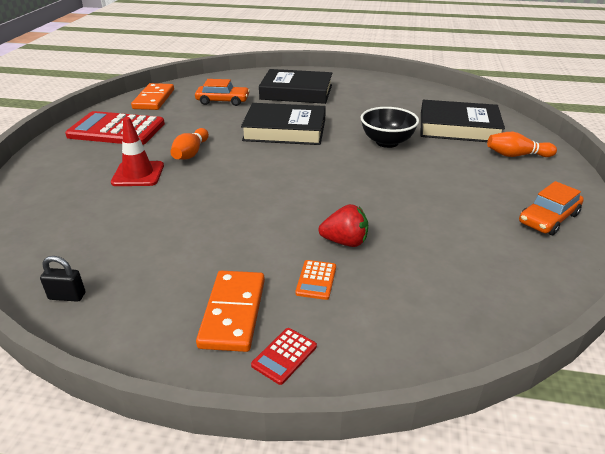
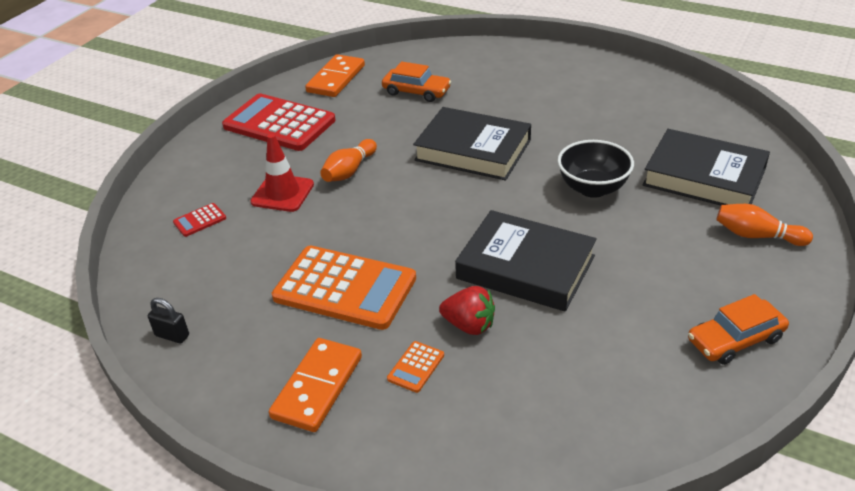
camera: 20 degrees right, 5 degrees up
red calculator [251,328,317,385] -> red calculator moved to [173,203,226,237]
black book [259,69,332,104] -> black book moved to [455,210,597,312]
none -> orange calculator [272,246,416,330]

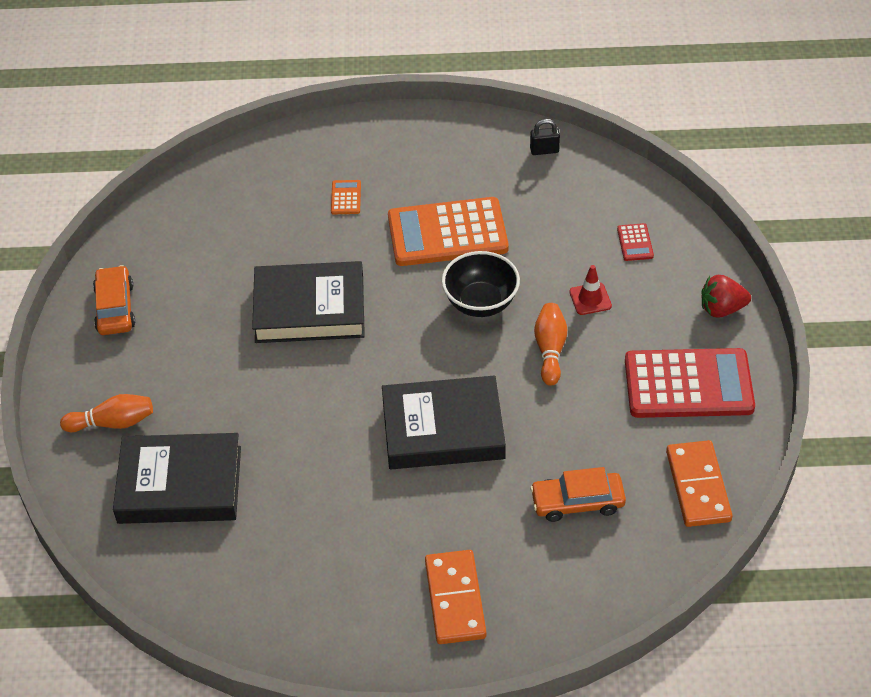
camera: 150 degrees right, 10 degrees up
red calculator [173,203,226,237] -> red calculator turned 150 degrees clockwise [617,223,654,261]
red traffic cone [250,134,314,212] -> red traffic cone [569,265,612,315], size x0.65
orange domino [269,338,362,432] -> orange domino moved to [425,550,486,644]
red strawberry [439,286,495,335] -> red strawberry moved to [702,275,751,318]
black bowl [557,140,634,198] -> black bowl moved to [442,251,520,317]
orange car [688,294,789,365] -> orange car turned 45 degrees counterclockwise [93,265,135,335]

